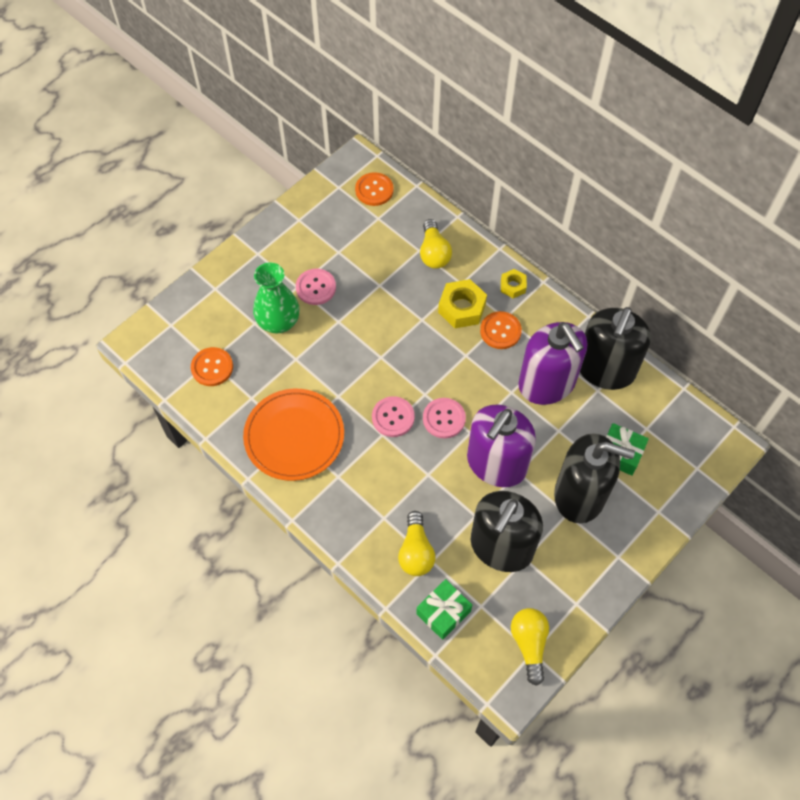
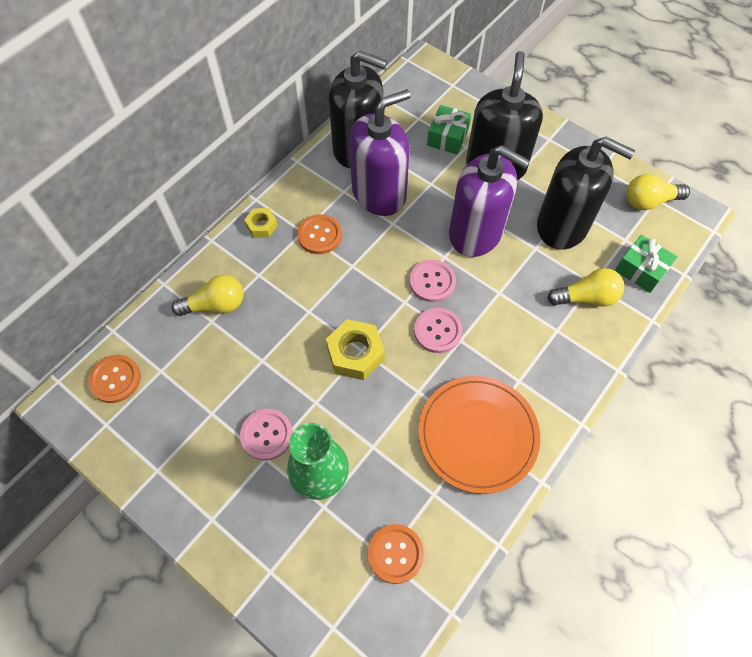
camera: 95 degrees left, 0 degrees up
yellow nut [438,279,487,328] -> yellow nut moved to [326,319,385,380]

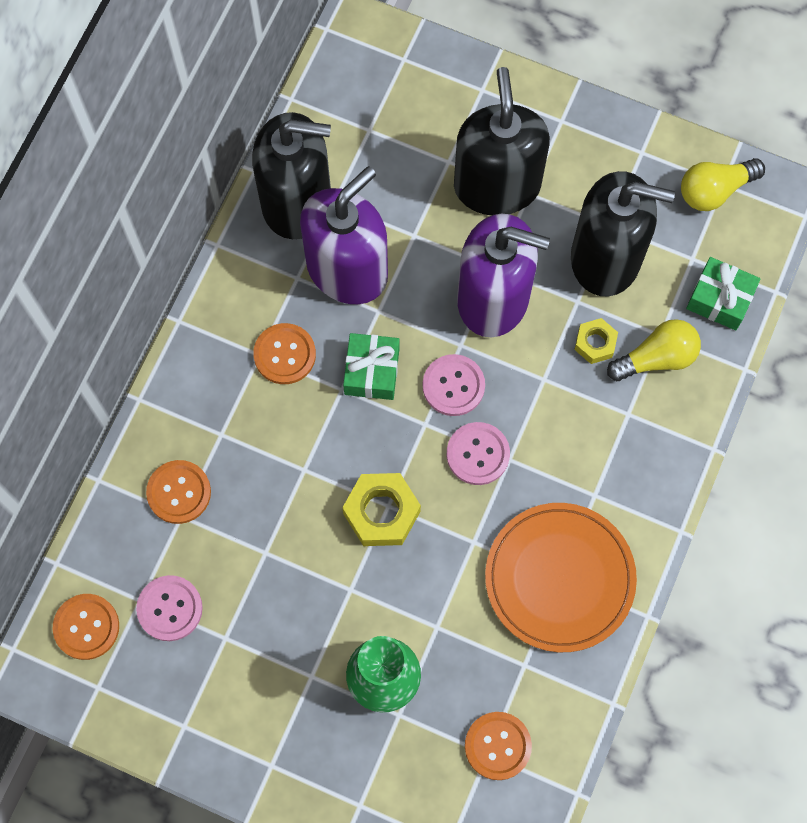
camera: 15 degrees left, 10 degrees up
yellow light bulb [171,275,243,316] -> orange button [146,460,211,524]
pink button [240,409,293,461] -> pink button moved to [136,575,203,641]
yellow nut [244,208,278,238] -> yellow nut moved to [574,318,618,364]
green gift [427,105,471,155] -> green gift moved to [343,333,399,400]

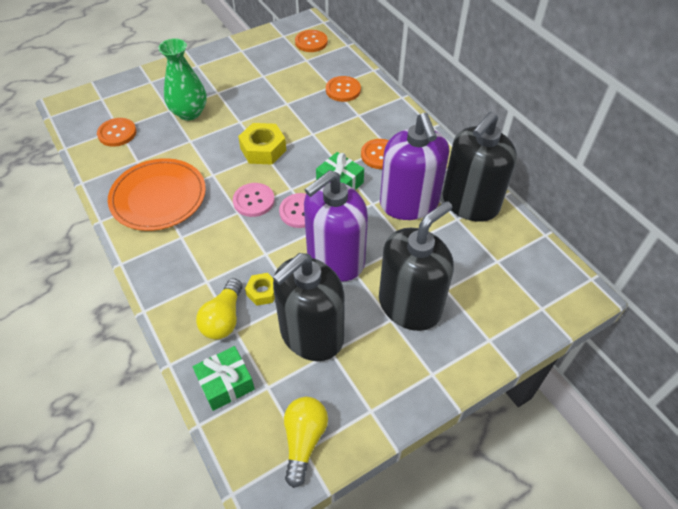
camera: 125 degrees right, 20 degrees down
pink button [136,575,203,641] -> none
black soap dispenser [454,67,550,216] -> black soap dispenser turned 75 degrees counterclockwise [379,201,454,331]

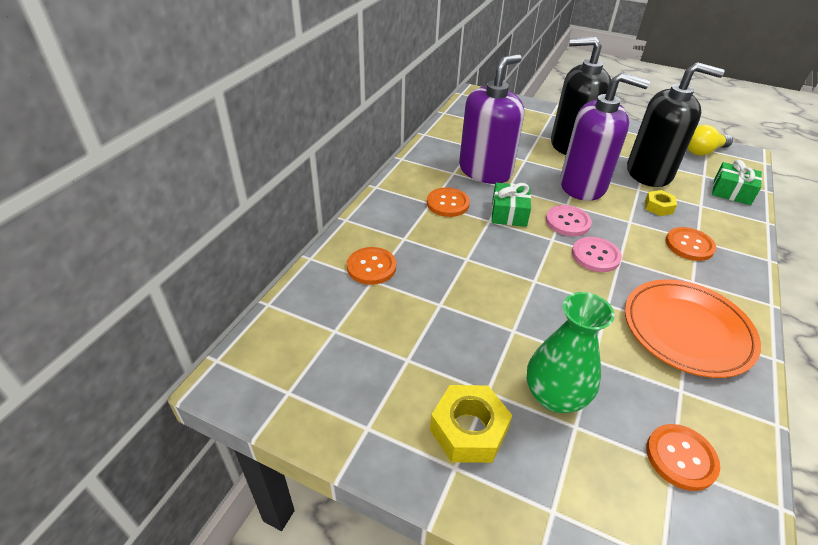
camera: 125 degrees left, 10 degrees down
yellow light bulb [196,278,243,339] -> none
yellow nut [238,123,286,165] -> yellow nut moved to [430,385,513,463]
orange button [295,30,328,52] -> orange button moved to [665,227,716,261]
black soap dispenser [443,112,517,222] -> none

